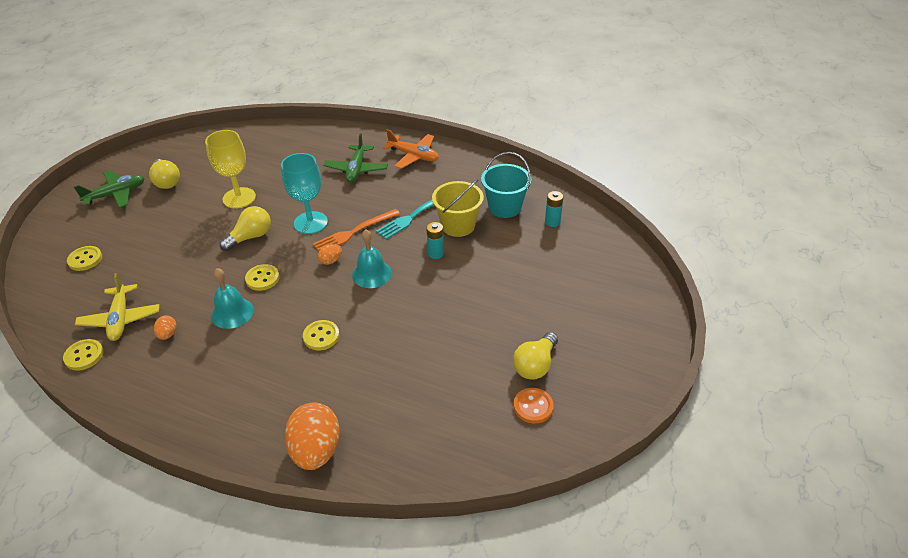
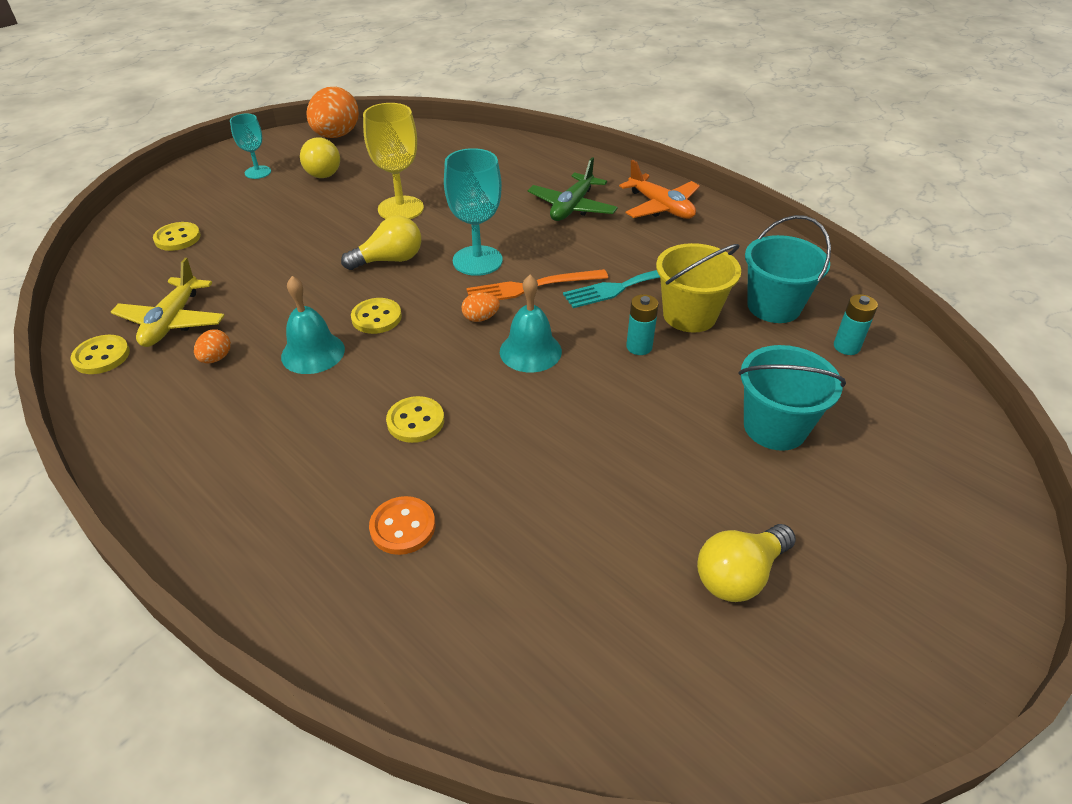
camera: 20 degrees right, 0 degrees up
green plane [74,170,144,208] -> turquoise goblet [230,114,271,179]
orange egg [285,402,340,470] -> orange egg moved to [306,87,359,138]
orange button [514,388,554,424] -> orange button moved to [369,496,435,555]
none -> turquoise bucket [738,345,846,451]

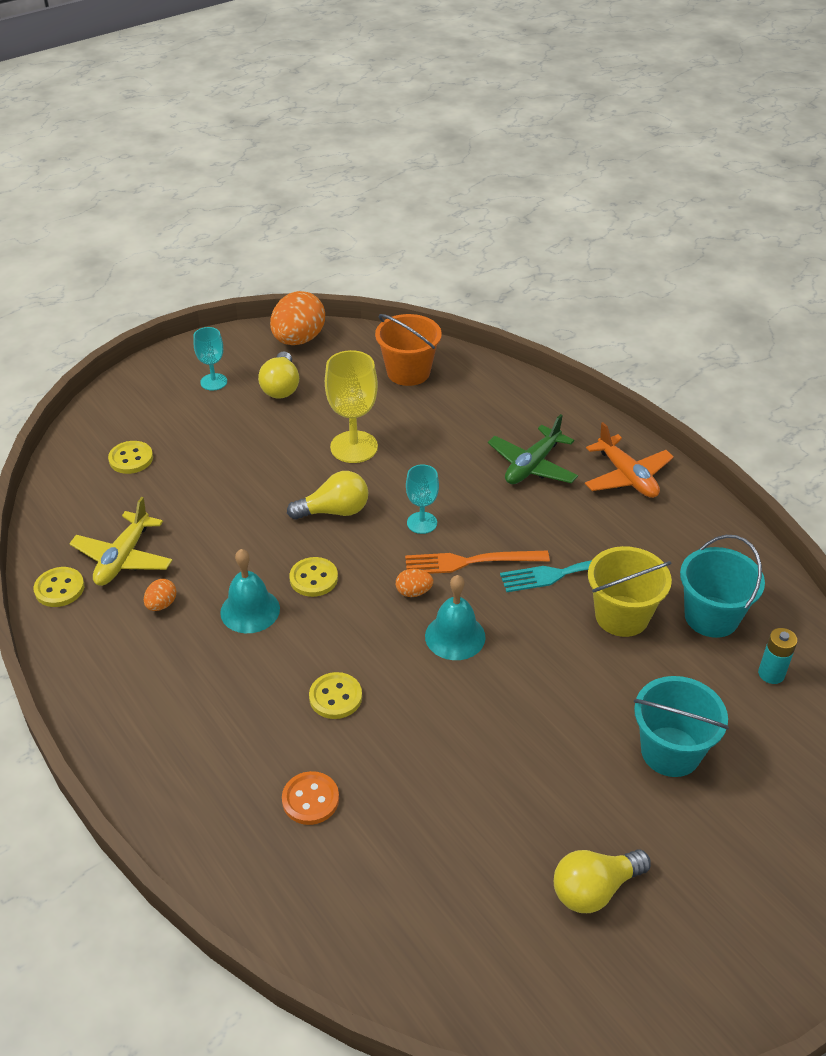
camera: 10 degrees right, 0 degrees up
turquoise goblet [444,148,503,276] -> turquoise goblet [406,465,439,534], size x0.60
turquoise battery [626,294,659,355] -> none
none -> orange bucket [375,314,442,386]

